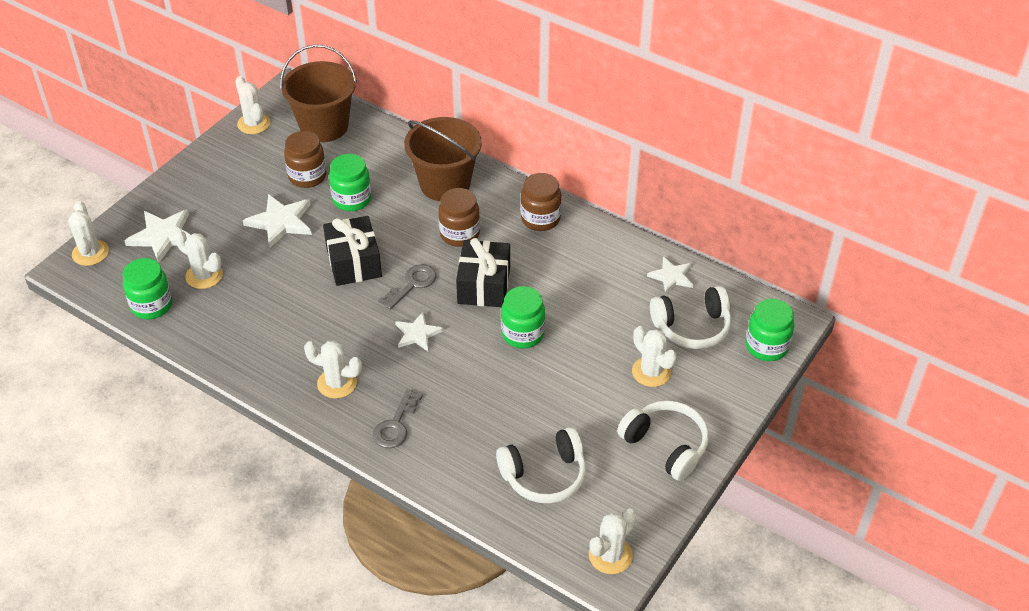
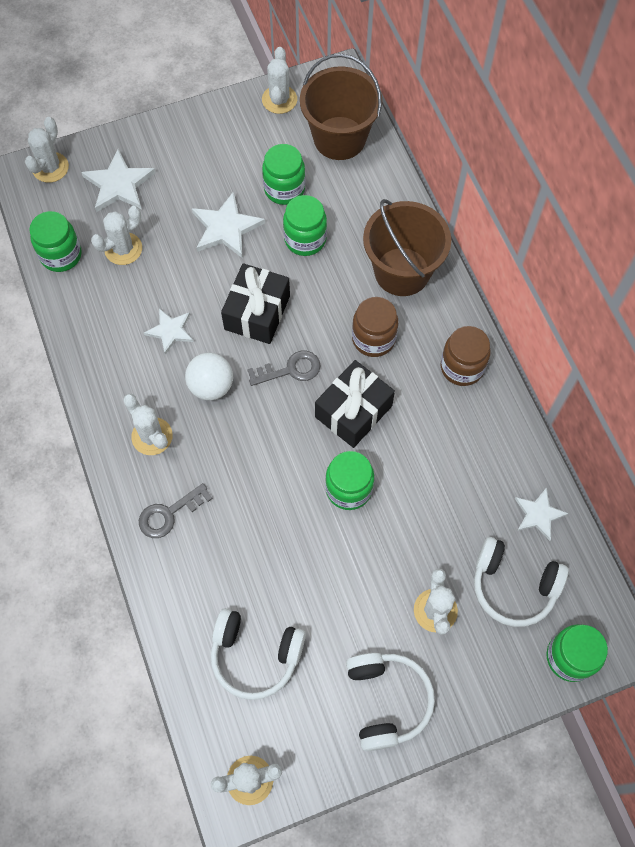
camera: 35 degrees right, 20 degrees up
white cactus [174,230,223,289] -> white cactus turned 75 degrees clockwise [91,206,142,265]
brown jar [284,131,326,188] -> green jar [262,144,305,205]
white star [395,312,443,351] -> white star moved to [144,308,194,355]
none -> white ball [185,353,233,400]

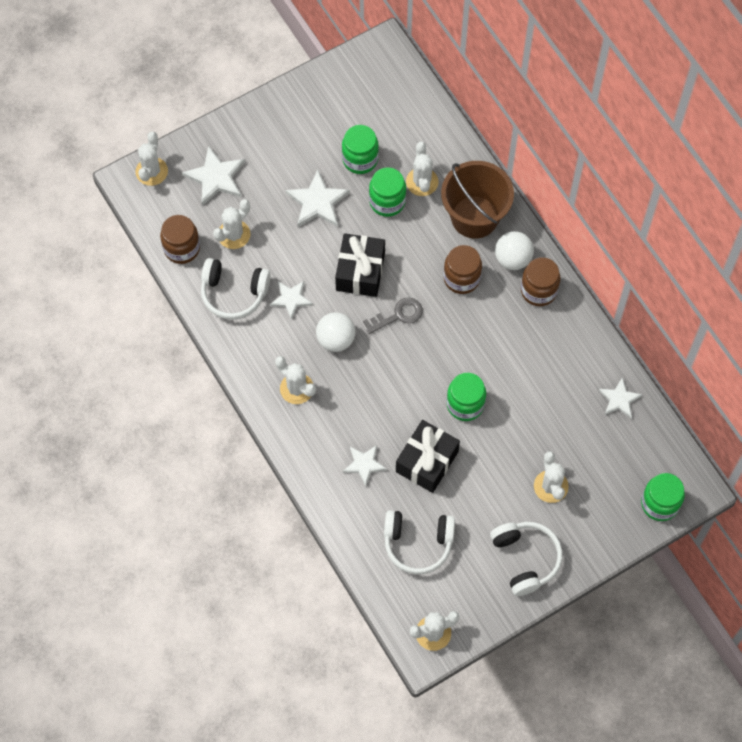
camera: 10 degrees left, 0 degrees up
green jar [29,211,82,272] -> brown jar [160,215,200,264]
grey key [139,483,213,538] -> none
white cactus [262,47,297,114] -> white cactus moved to [406,142,438,196]
brown bucket [300,54,382,160] -> none
black gift [315,360,395,448] -> black gift moved to [396,420,460,493]
white headphones [474,537,569,627] -> white headphones moved to [201,258,271,320]
none -> white star [343,445,387,486]
none -> white ball [495,231,534,270]

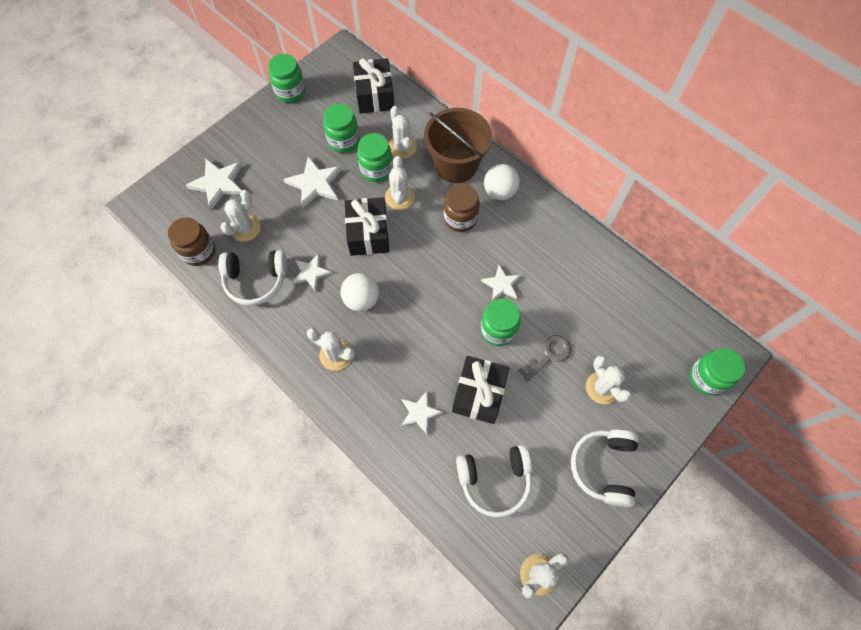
camera: 15 degrees left, 0 degrees up
white cactus [136,132,168,186] -> white cactus moved to [385,156,415,210]
grey key [363,297,423,334] -> grey key moved to [518,335,571,382]
white headphones [490,522,563,596] -> white headphones turned 135 degrees counterclockwise [571,429,639,507]
brown jar [521,257,561,306] -> none
white star [599,378,642,418] -> white star moved to [481,265,521,301]
none -> green jar [268,54,306,103]
none -> black gift [353,58,394,114]

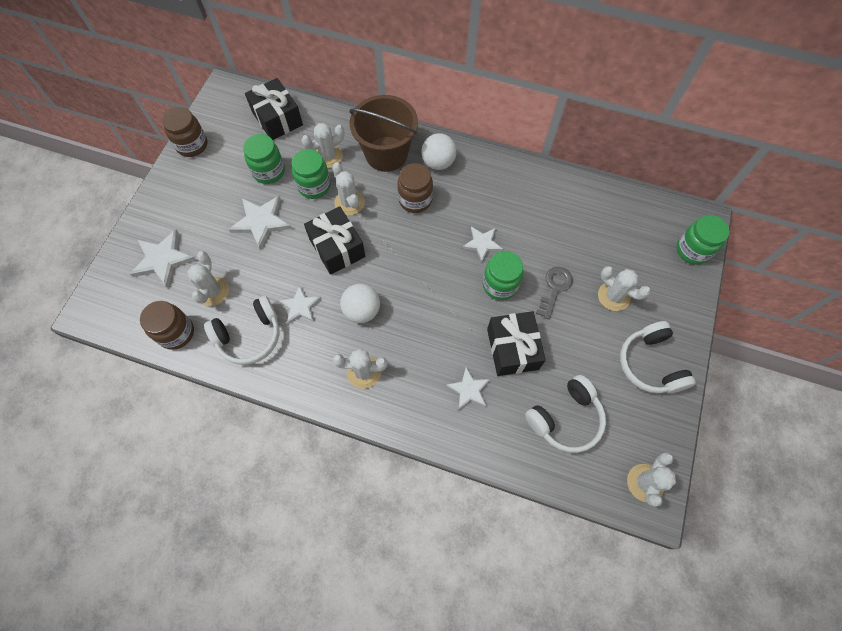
camera: 25 degrees left, 0 degrees up
green jar [268,54,306,103] -> brown jar [162,107,208,157]
white cactus [388,106,417,159] -> white cactus turned 75 degrees counterclockwise [301,123,345,168]

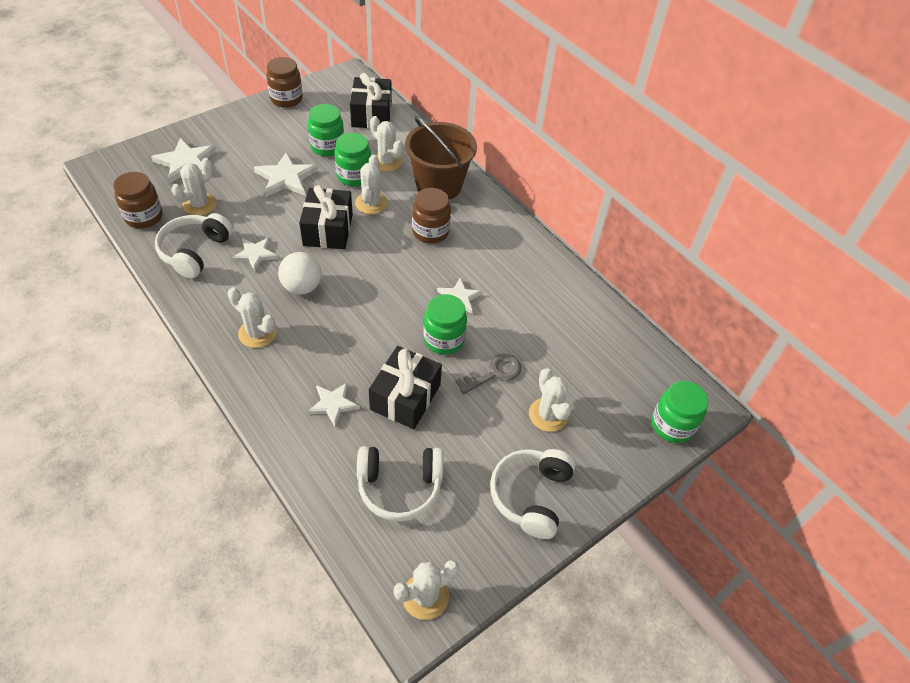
camera: 30 degrees right, 15 degrees down
white headphones [204,296,279,365] -> white headphones turned 105 degrees clockwise [155,213,233,279]
white cactus [301,123,345,168] -> white cactus turned 45 degrees clockwise [370,116,403,171]
white ball [421,133,457,170] -> none

